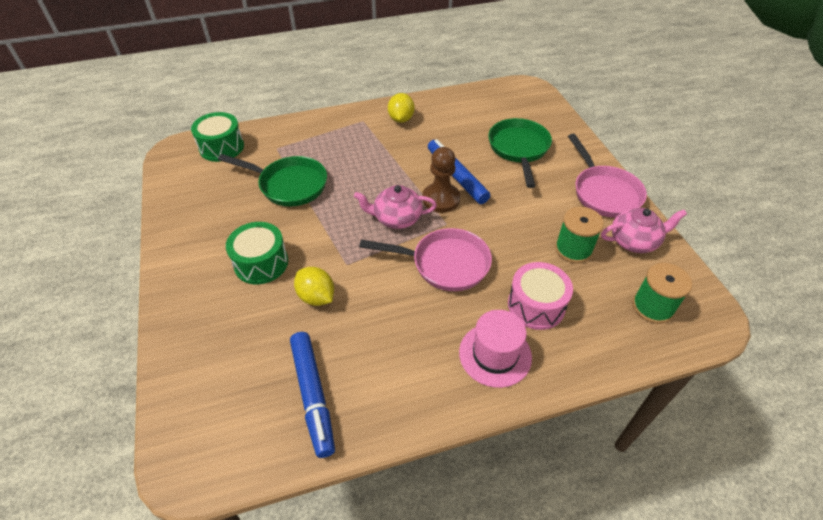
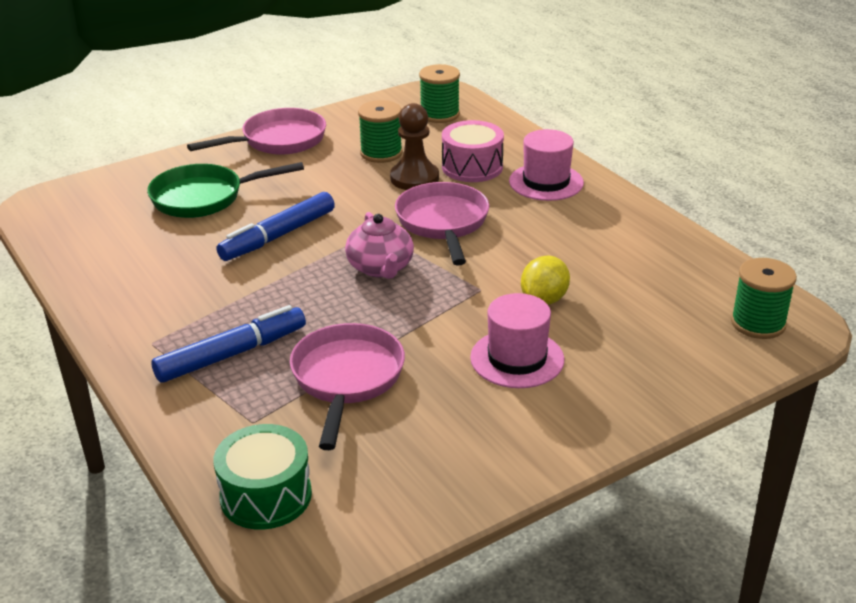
camera: 105 degrees left, 15 degrees down
green pan [218,154,327,207] -> pink pan [290,323,405,450]
green drum [226,222,288,284] -> pink hat [470,293,564,388]
blue marker [290,332,335,458] -> blue marker moved to [151,305,306,383]
yellow lemon [388,93,415,123] -> none
brown pawn [422,147,460,213] -> brown pawn moved to [390,103,439,190]
pink teapot [601,208,687,253] -> none
none -> green spool [731,258,797,339]

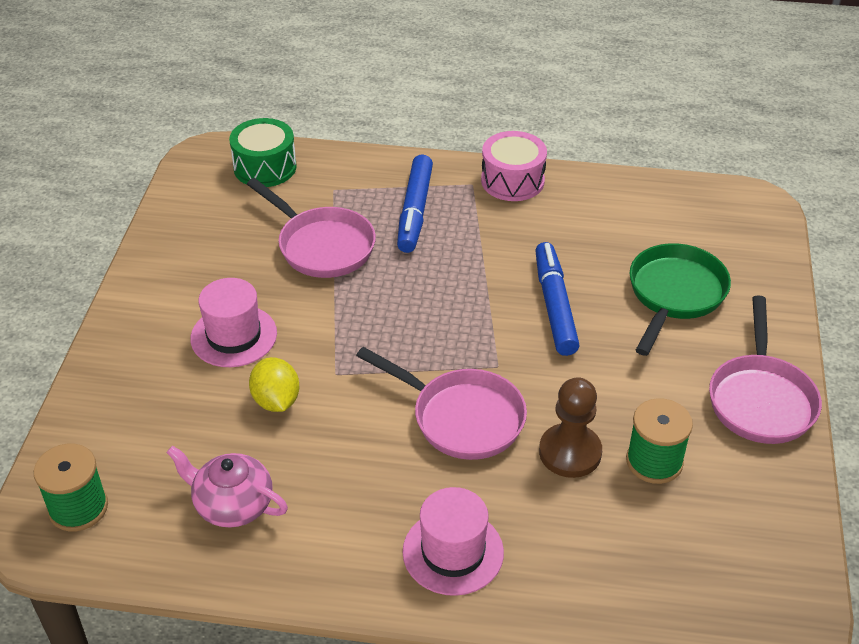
camera: 130 degrees right, 10 degrees up
pink teapot [345,212,414,279] -> pink teapot moved to [166,446,288,528]
green spool [419,64,460,123] -> none
pink drum [442,120,504,182] -> pink drum moved to [481,131,547,201]

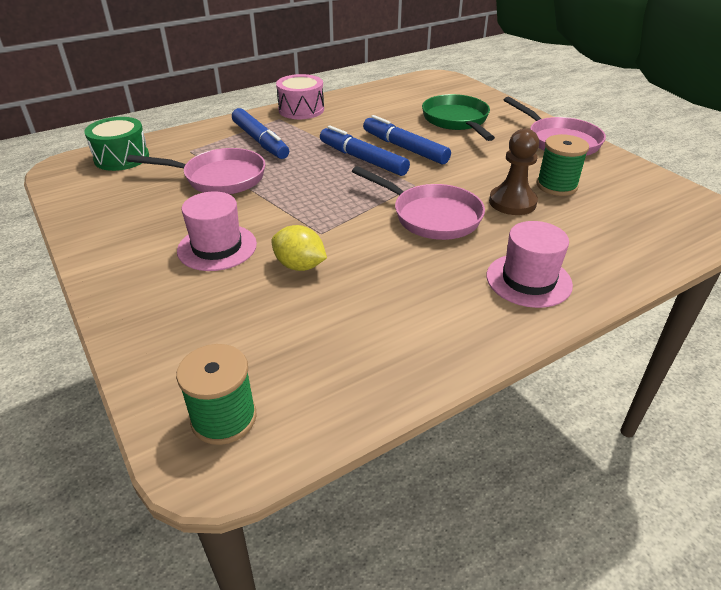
camera: 40 degrees left, 5 degrees down
pink teapot [166,446,288,528] -> none
pink pan [356,347,527,460] -> pink pan turned 45 degrees clockwise [352,166,485,240]
none -> blue marker [320,126,410,176]

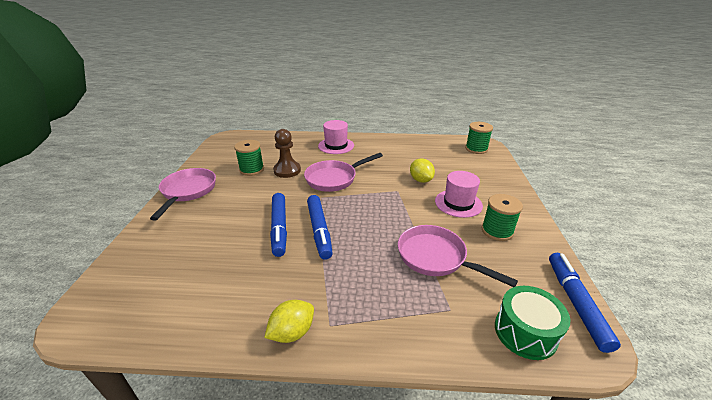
camera: 145 degrees left, 5 degrees down
blue marker [232,108,289,159] -> blue marker moved to [549,253,621,353]
pink drum [276,74,324,119] -> yellow lemon [264,300,314,343]
pink pan [352,166,485,240] -> pink pan turned 105 degrees counterclockwise [304,153,383,192]
green pan [422,94,495,141] -> none
none -> green spool [482,194,523,241]

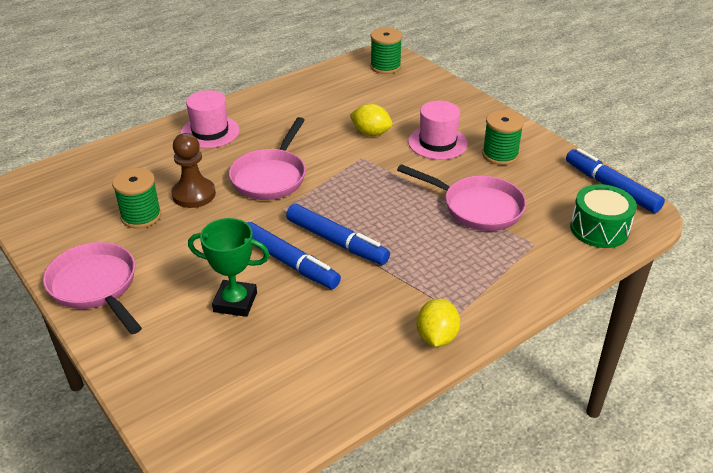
camera: 40 degrees left, 5 degrees up
pink pan [398,225,518,287] -> pink pan turned 150 degrees counterclockwise [397,164,526,231]
none -> green trophy [188,218,270,317]

